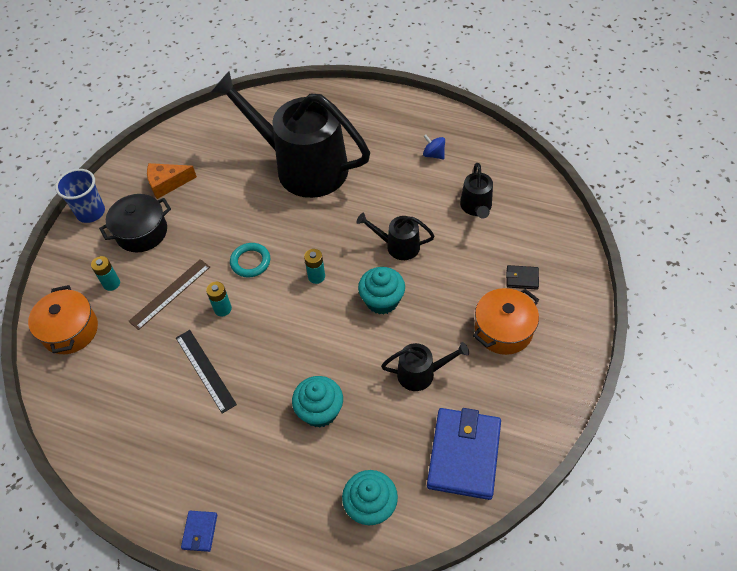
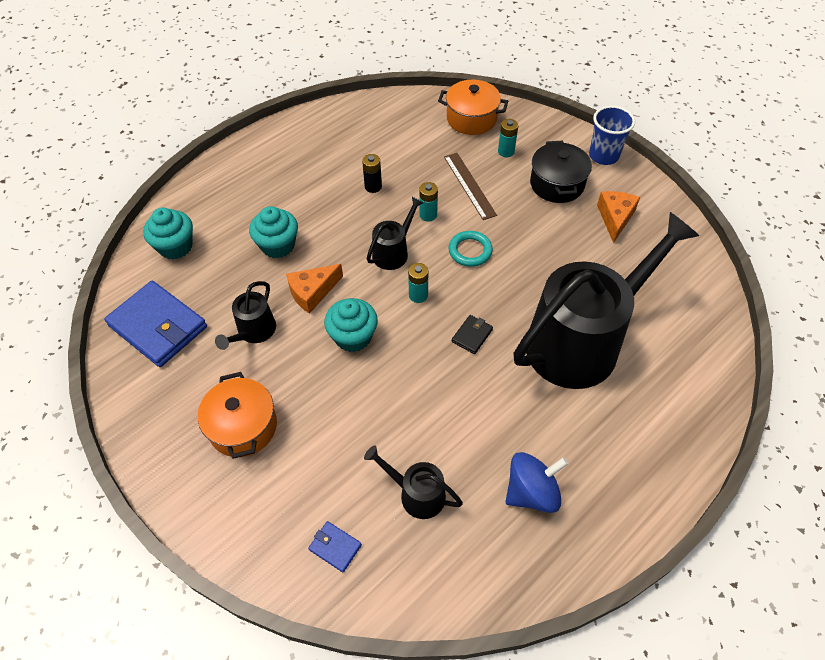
camera: 115 degrees right, 0 degrees up
black ruler [176,330,237,414] -> black battery [362,154,382,193]
blue wallet [181,511,217,552] -> blue wallet moved to [308,521,362,572]
black watering can [357,213,435,260] -> black watering can moved to [366,197,423,270]
blue spinning top [423,134,445,159] -> blue spinning top [505,452,568,513], size x1.68
black wallet [506,265,539,290] -> black wallet moved to [452,315,493,354]
none -> orange cheese [286,264,343,314]

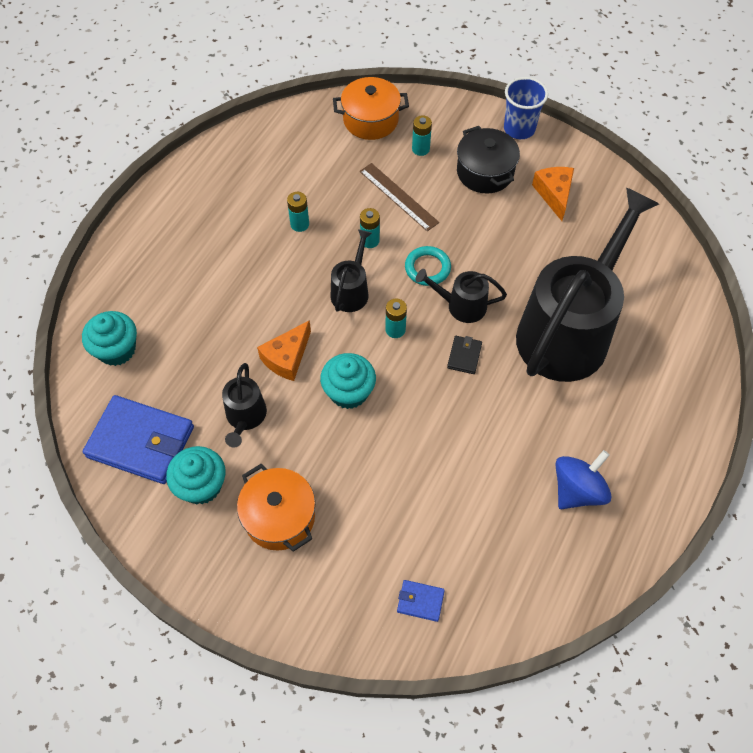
camera: 20 degrees left, 5 degrees up
turquoise cupcake [249,206,298,258] -> turquoise cupcake moved to [166,446,225,504]
black battery [362,154,382,193] -> turquoise battery [287,192,309,232]
black watering can [364,445,463,519] -> black watering can moved to [416,269,507,323]

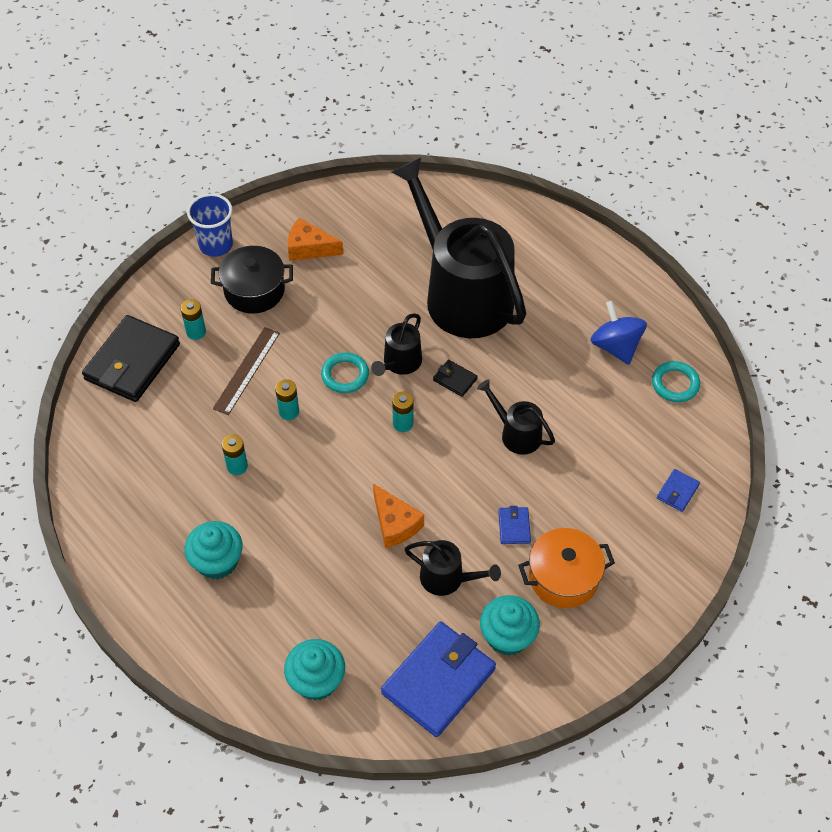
camera: 70 degrees left, 5 degrees down
turquoise cupcake [320,353,376,409] -> turquoise cupcake moved to [185,521,243,580]
black watering can [331,229,372,312] -> black watering can moved to [477,379,555,455]
orange pot [333,77,409,140] -> black wallet [82,315,180,402]
brown ruler [360,163,439,231] -> brown ruler turned 45 degrees counterclockwise [213,327,280,415]
none -> blue wallet [498,506,531,544]
none -> turquoise ring [652,361,700,402]

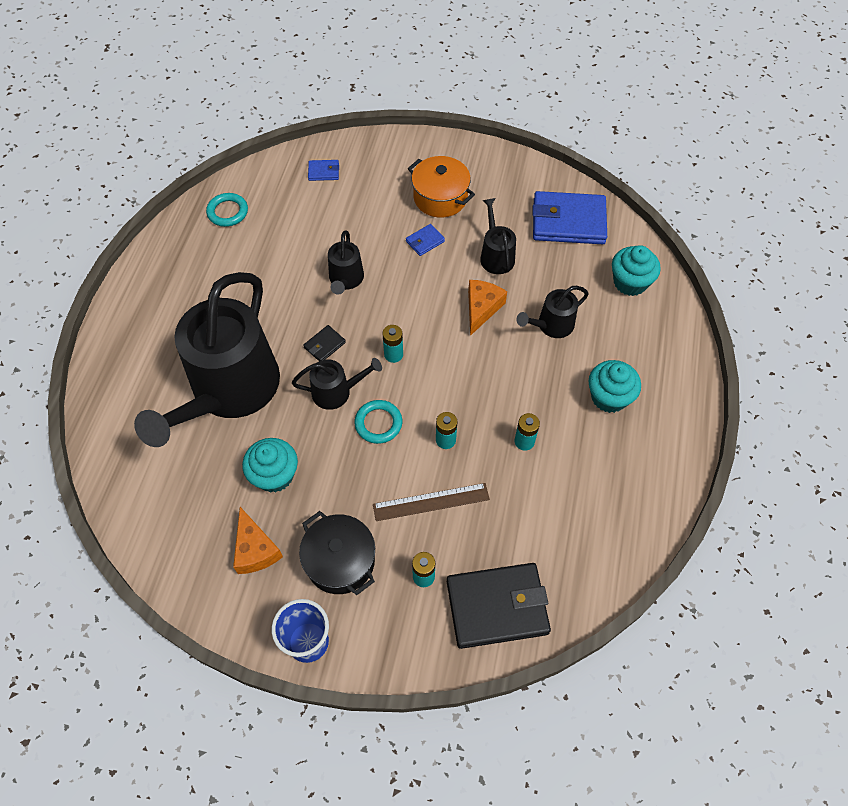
camera: 125 degrees left, 5 degrees up
black wallet [433,360,478,397] -> black wallet turned 45 degrees clockwise [303,325,346,361]
turquoise cupcake [480,595,540,656] -> turquoise cupcake moved to [242,438,298,493]
blue spinning top [590,301,647,365] -> none
none -> black watering can [516,286,589,338]

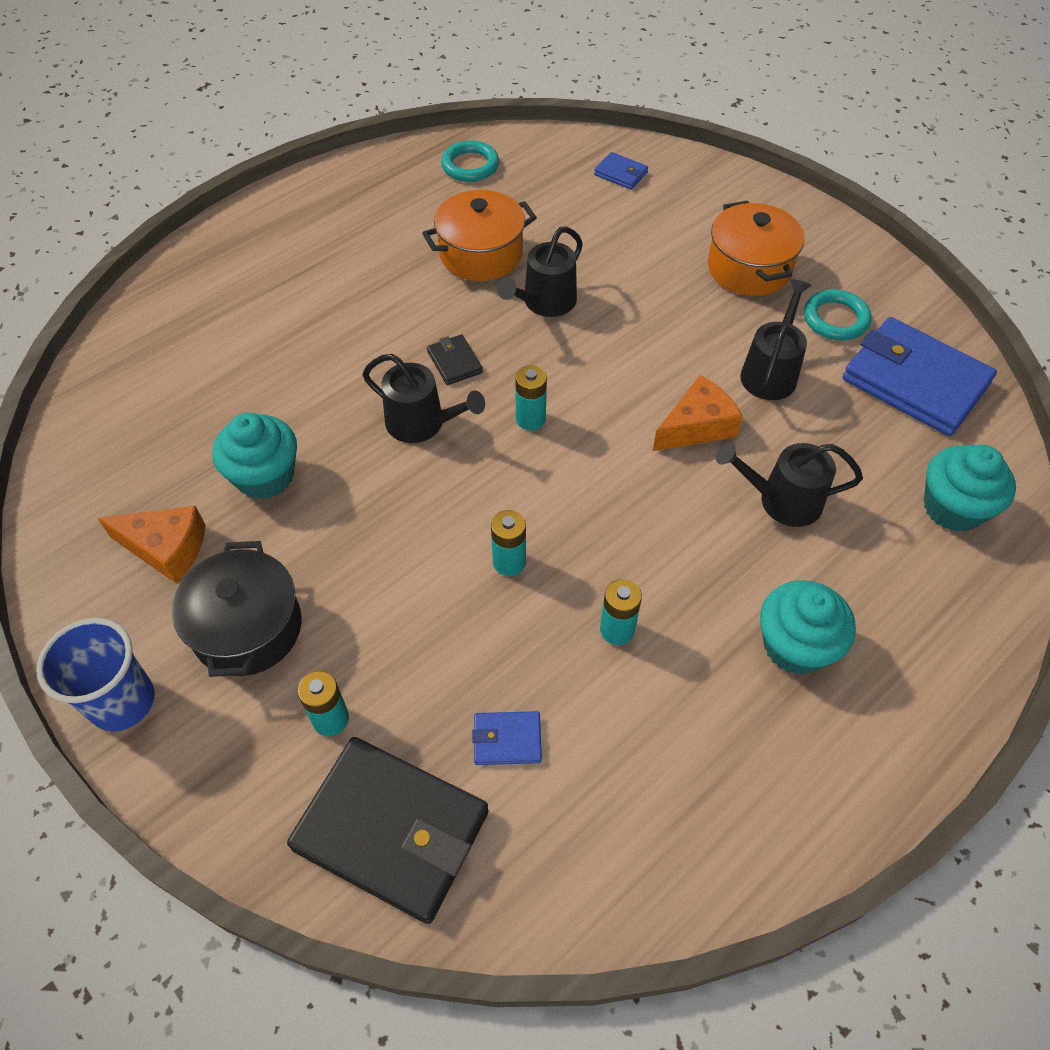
camera: 35 degrees right, 5 degrees down
black watering can [134,272,280,447] -> none
orange cheese [233,507,283,574] -> orange cheese turned 90 degrees counterclockwise [98,506,205,584]
black wallet [303,325,346,361] -> black wallet turned 75 degrees clockwise [427,334,483,385]
turquoise ring [354,400,402,444] -> turquoise ring moved to [804,289,871,340]
brown ruler [373,483,490,521] -> none
blue wallet [406,224,445,256] -> blue wallet moved to [472,711,542,765]
none -> orange pot [422,190,537,281]

